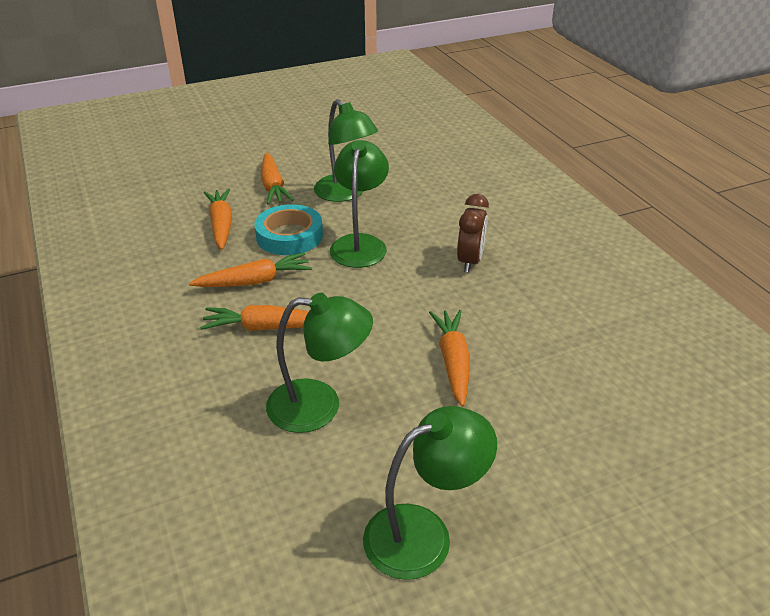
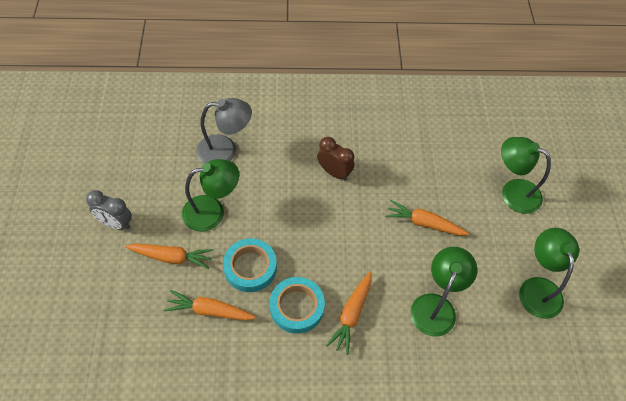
camera: 70 degrees left, 20 degrees up
orange carrot [189,252,312,287] -> turquoise tape [270,277,325,334]
green lamp [330,140,389,268] -> green lamp moved to [501,137,551,214]
none -> grey clock [86,190,132,230]
none -> grey lamp [196,98,252,164]

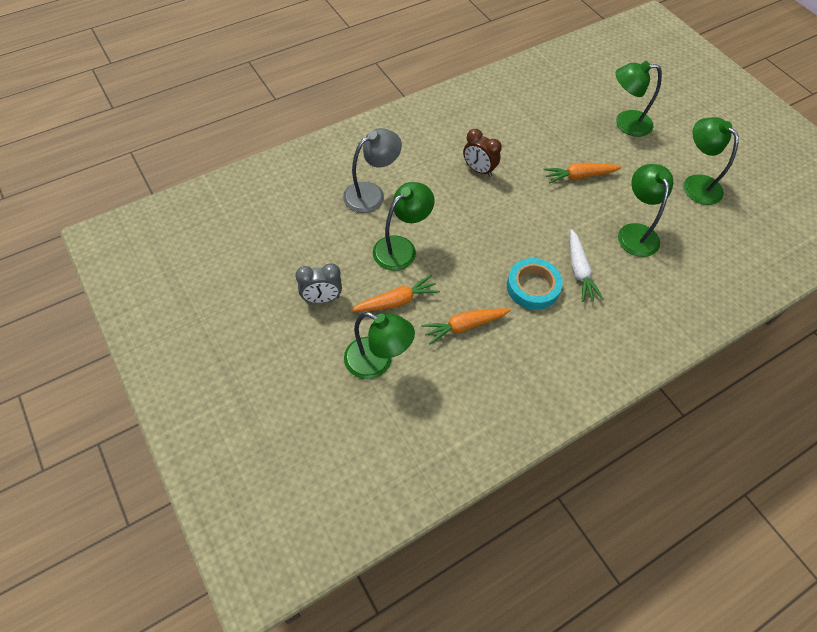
camera: 30 degrees left, 0 degrees up
turquoise tape [223,238,277,292] -> none
brown clock [317,137,355,181] -> brown clock turned 150 degrees counterclockwise [463,129,502,177]
orange carrot [326,271,372,355] -> white carrot [570,229,604,302]
none -> green lamp [344,312,415,379]

